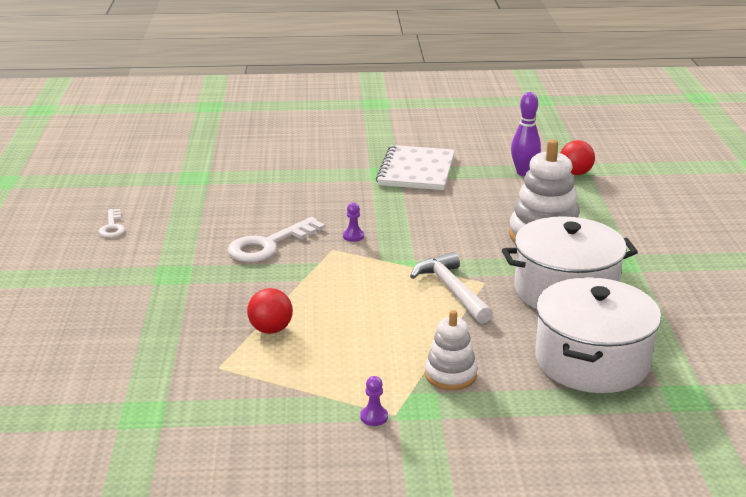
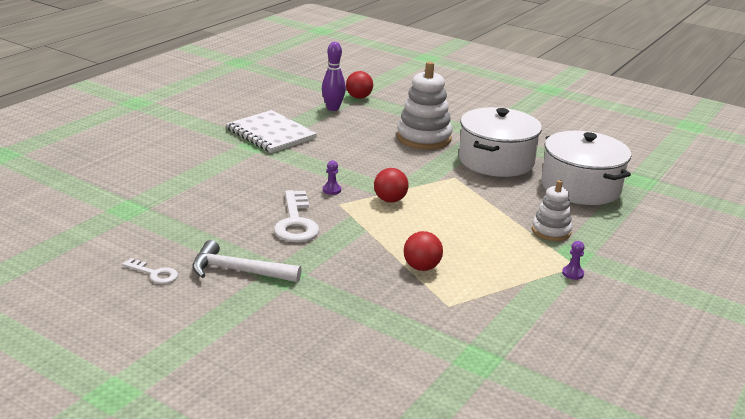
camera: 55 degrees left, 0 degrees up
white hammer [410,252,493,324] -> white hammer moved to [192,240,302,282]
none -> red ball [374,168,409,203]

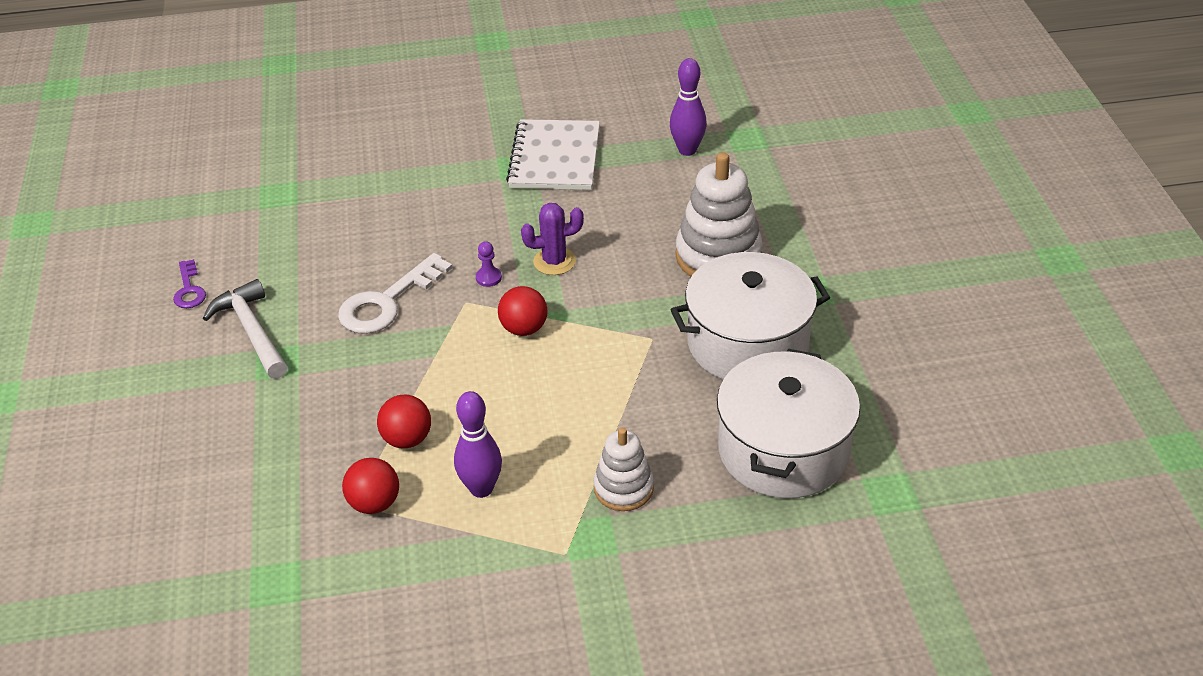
camera: 50 degrees right, 15 degrees up
white key [122,258,178,284] -> purple key [173,259,206,308]
red ball [346,71,373,99] -> red ball moved to [342,458,399,514]
purple pawn [562,241,585,280] -> none
none -> purple bowling pin [454,391,502,498]
none -> purple cactus [521,203,584,275]

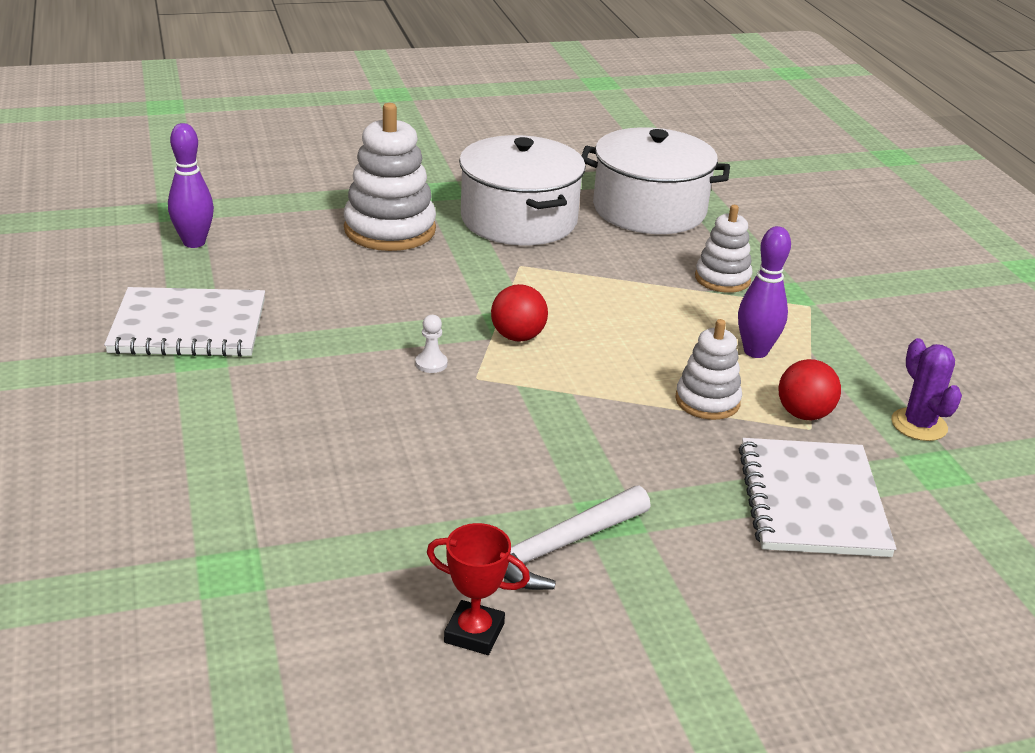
camera: 100 degrees left, 10 degrees down
purple key [173,259,206,308] -> red trophy [427,523,530,655]
white key [338,253,453,334] -> none
red ball [377,395,431,448] -> white stacking toy [675,319,742,420]
purple pawn [476,241,502,287] -> white pawn [415,315,448,373]
purple cactus [521,203,584,275] -> purple cactus moved to [891,338,962,441]
none -> white notebook [739,438,896,557]

